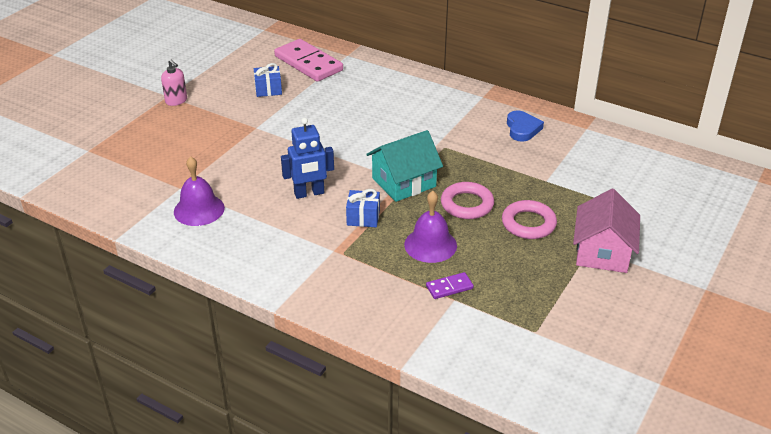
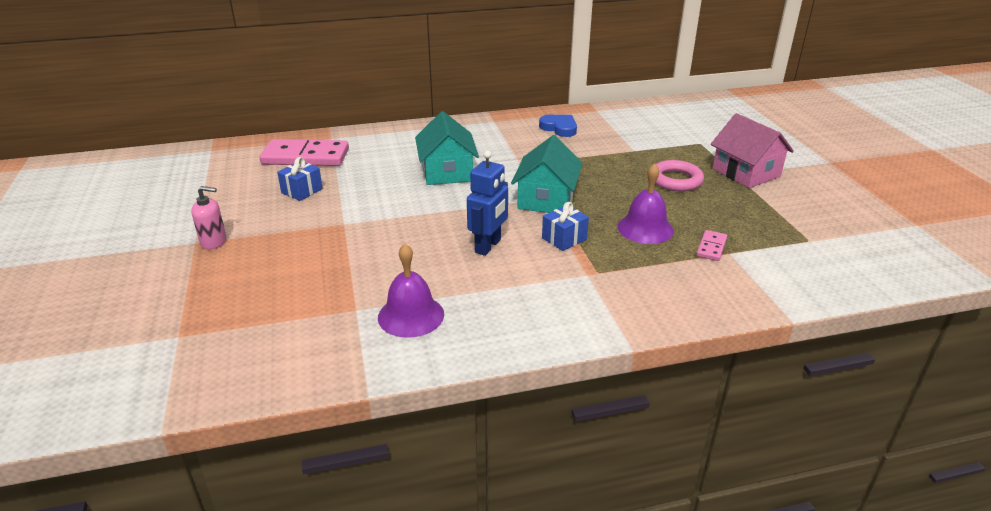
camera: 45 degrees left, 5 degrees down
purple domino [426,272,474,299] -> pink domino [696,230,727,261]
pink ring [441,182,494,219] -> none
none -> turquoise house [415,111,479,185]

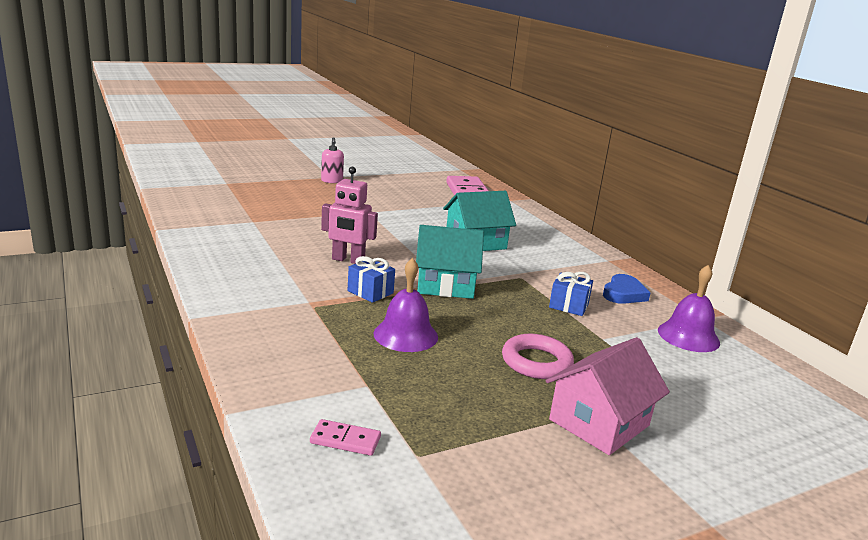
camera: 75 degrees right, 10 degrees down
blue gift [277,157,323,201] -> blue gift moved to [549,272,593,316]
purple bell [378,244,444,338] -> purple bell moved to [658,265,720,352]
blue robot [467,150,508,256] -> pink robot [321,167,378,264]
pink domino [696,230,727,261] -> pink domino moved to [310,419,381,456]

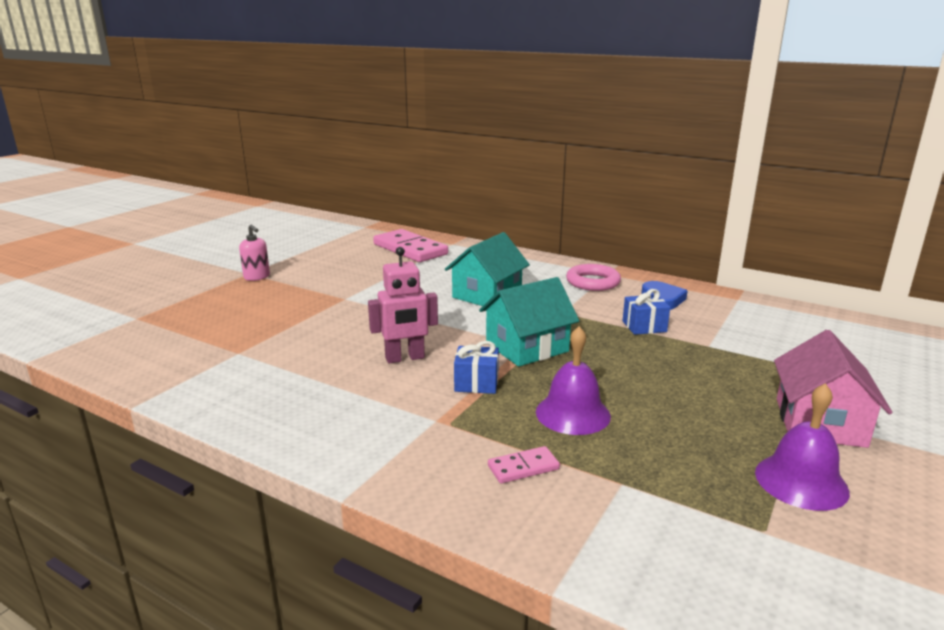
camera: 30 degrees left, 0 degrees up
pink domino [310,419,381,456] -> pink domino moved to [488,446,560,484]
pink ring [502,334,574,379] -> pink ring moved to [566,264,621,291]
purple bell [658,265,720,352] -> purple bell moved to [755,383,850,511]

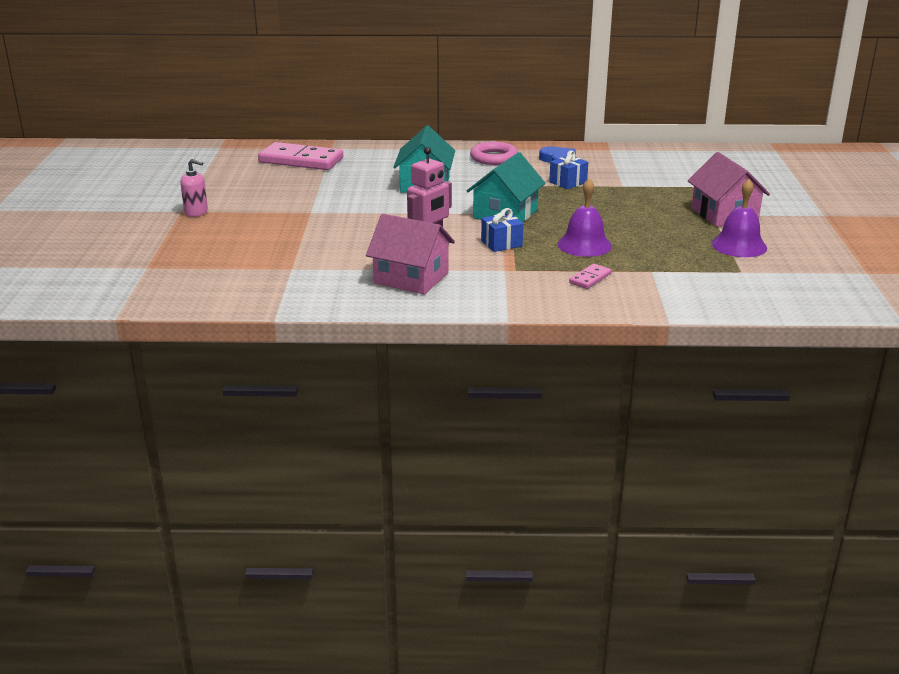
camera: 30 degrees left, 5 degrees up
none -> pink house [366,214,455,294]

